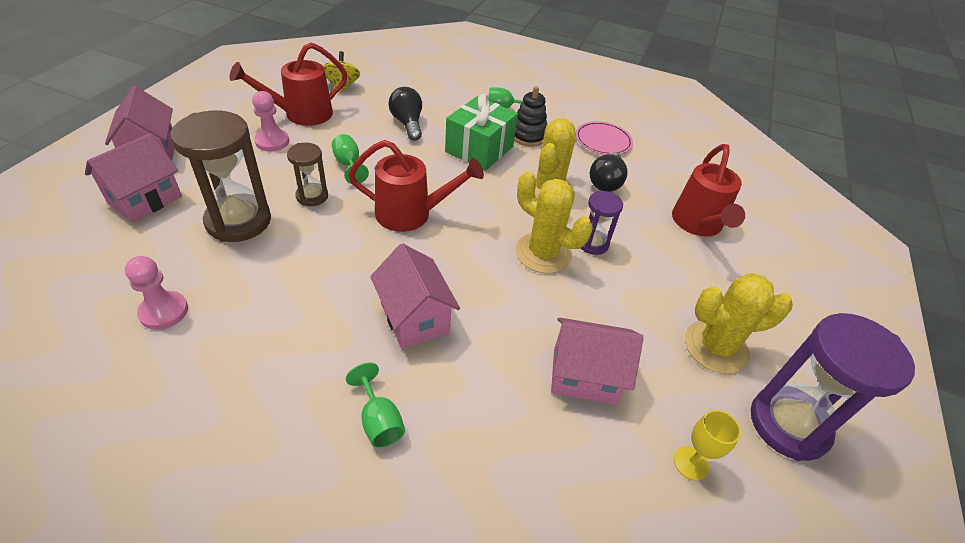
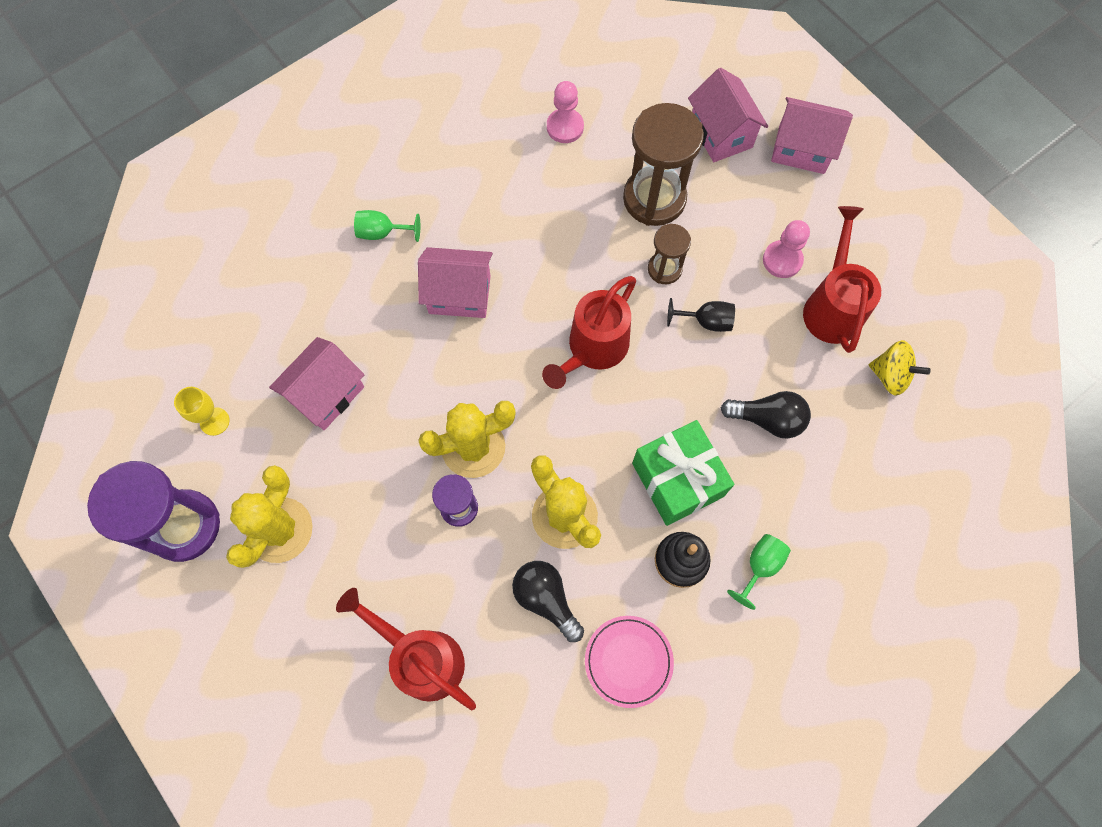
camera: 125 degrees right, 25 degrees up
green goblet [332,134,369,184] -> black goblet [667,298,735,332]

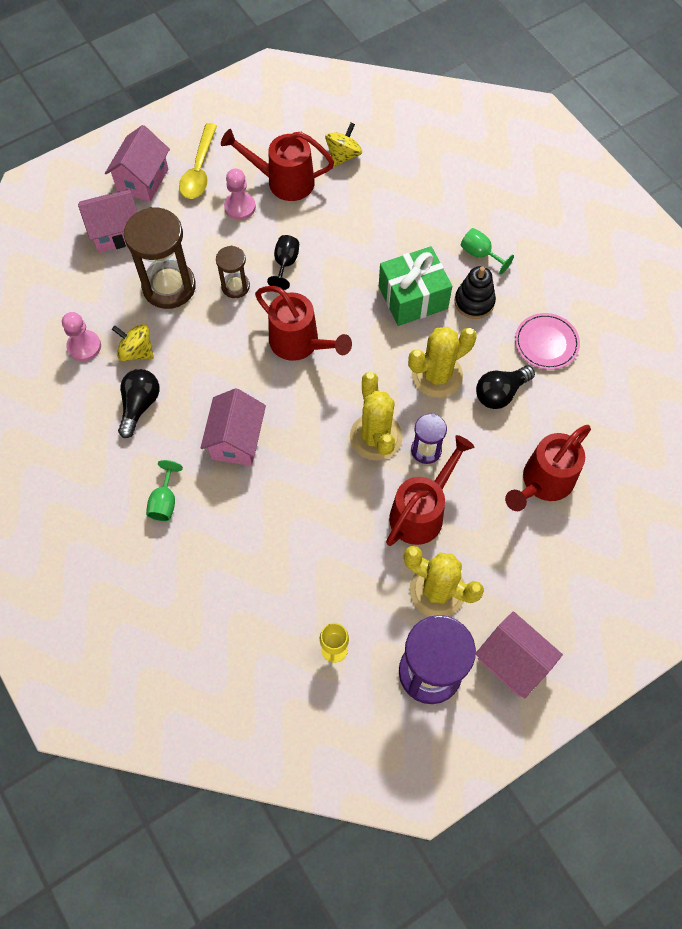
camera: 85 degrees left, 5 degrees down
pink house [269,337,365,430] -> pink house moved to [476,611,563,699]
black light bulb [721,391,811,439] -> black light bulb moved to [118,369,160,438]
none -> yellow spinning top [112,324,154,361]
none -> yellow spoon [179,123,217,199]
none -> red watering can [386,435,474,546]

